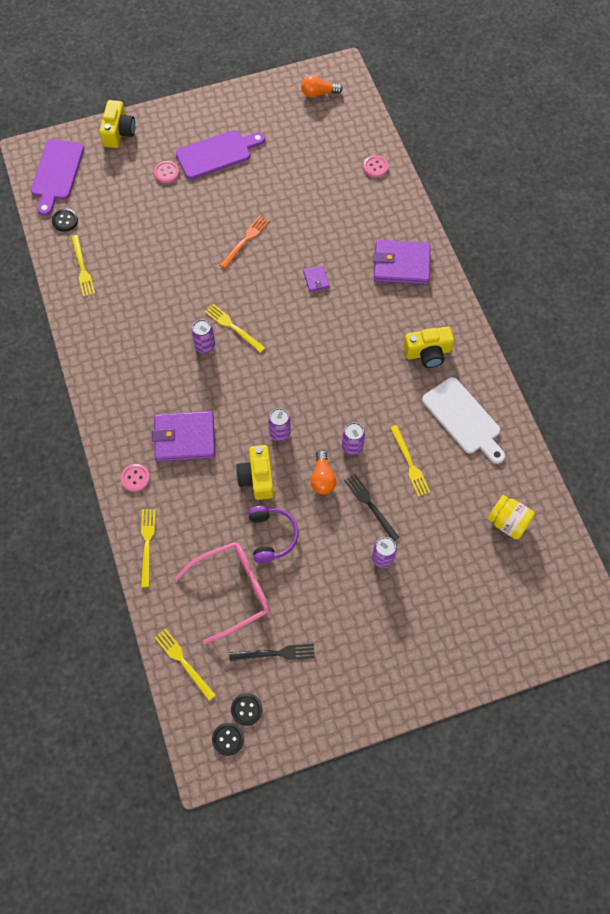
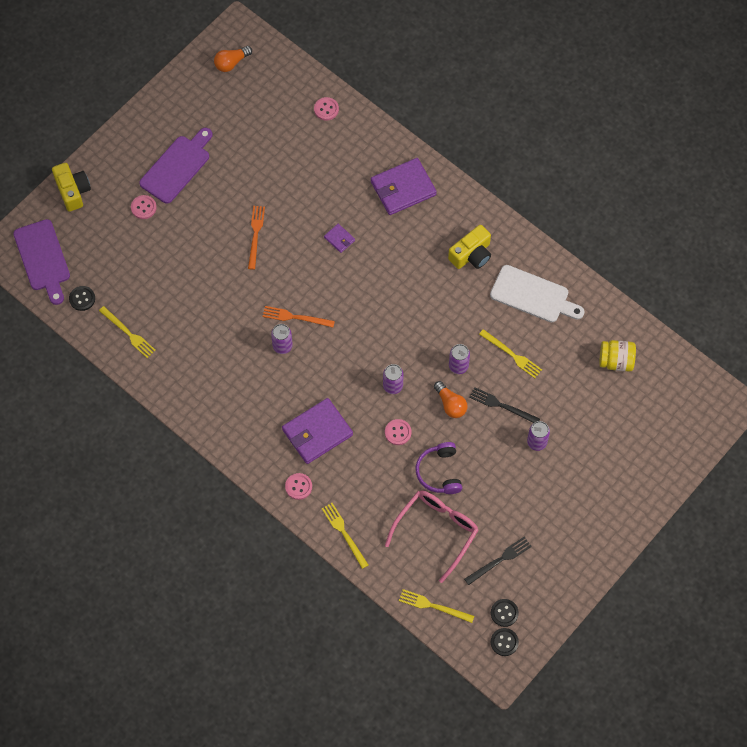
camera: 30 degrees left, 0 degrees up
yellow fork [205,304,265,353] -> orange fork [263,306,335,327]
yellow camera [236,445,274,500] -> pink button [385,419,411,445]
purple headphones [248,506,298,563] -> purple headphones turned 150 degrees counterclockwise [416,442,462,494]

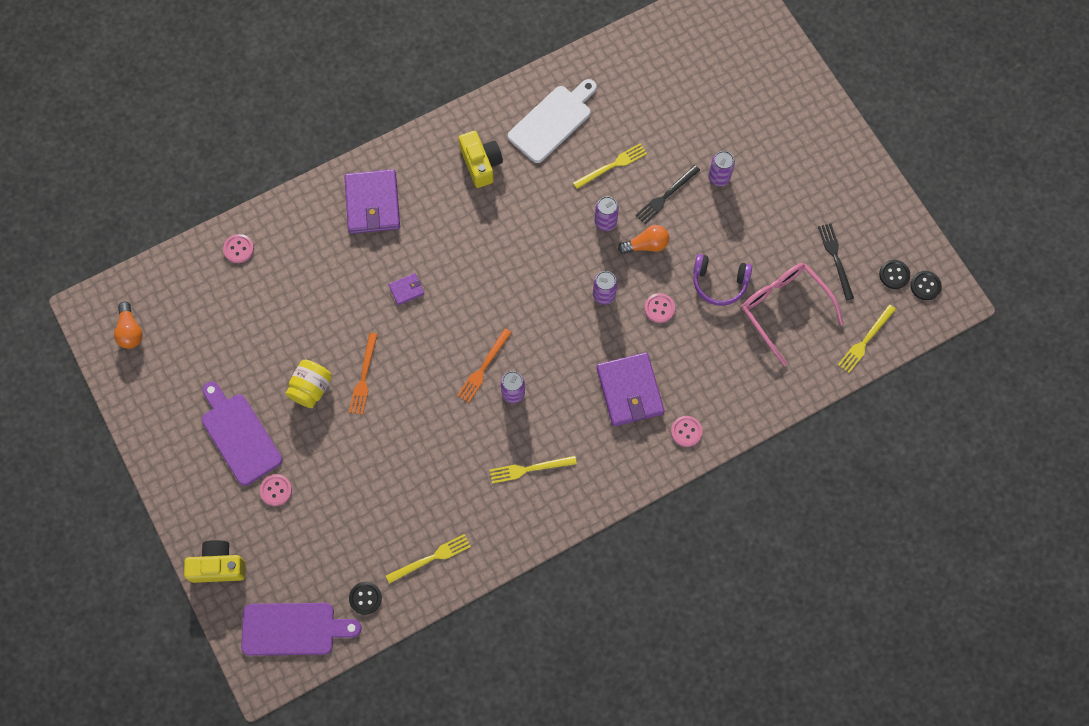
camera: 70 degrees left, 5 degrees up
orange fork [248,206,265,270] -> orange fork turned 105 degrees counterclockwise [349,333,378,415]
yellow fork [322,503,369,569] -> yellow fork moved to [490,456,577,484]
yellow jar [599,340,636,372] -> yellow jar moved to [286,360,332,408]

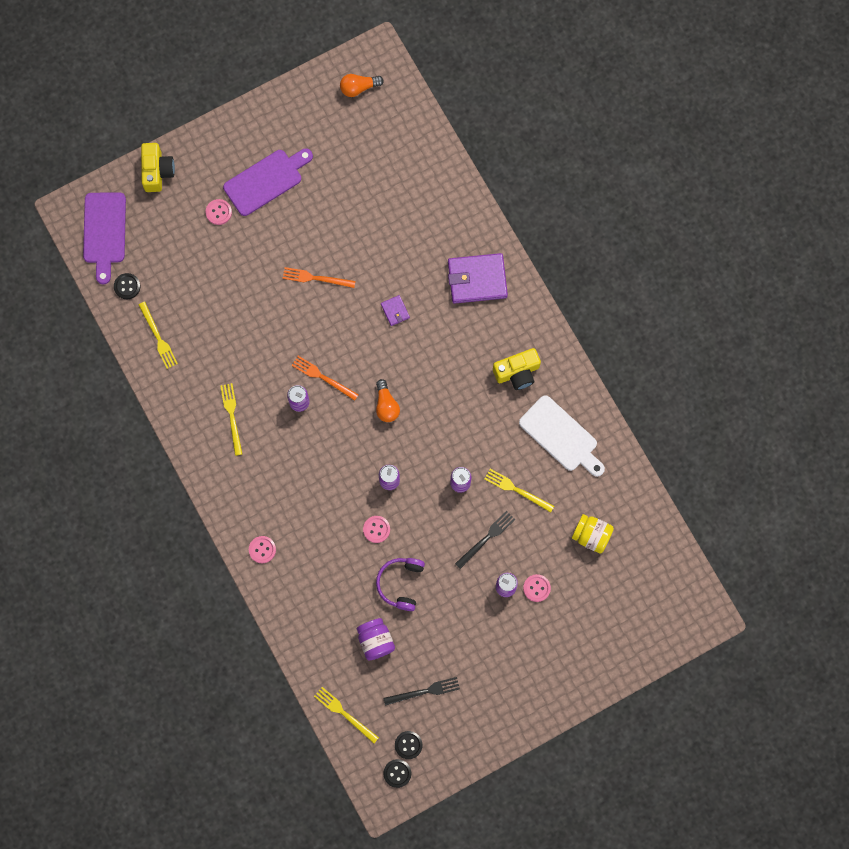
camera: 90 degrees right, 5 degrees up
pink button [223,234,254,263] -> pink button moved to [523,574,551,602]
yellow jar [286,360,332,408] -> yellow jar moved to [572,514,614,554]
yellow fork [573,143,647,189] -> yellow fork turned 150 degrees clockwise [484,469,554,512]
purple wallet [596,352,665,426] -> none
orange light bulb [618,225,669,254] -> orange light bulb moved to [376,379,400,422]
black fork [635,165,700,224] -> black fork turned 90 degrees clockwise [455,511,515,569]
pink glasses [742,263,844,366] -> purple jar [357,618,395,660]

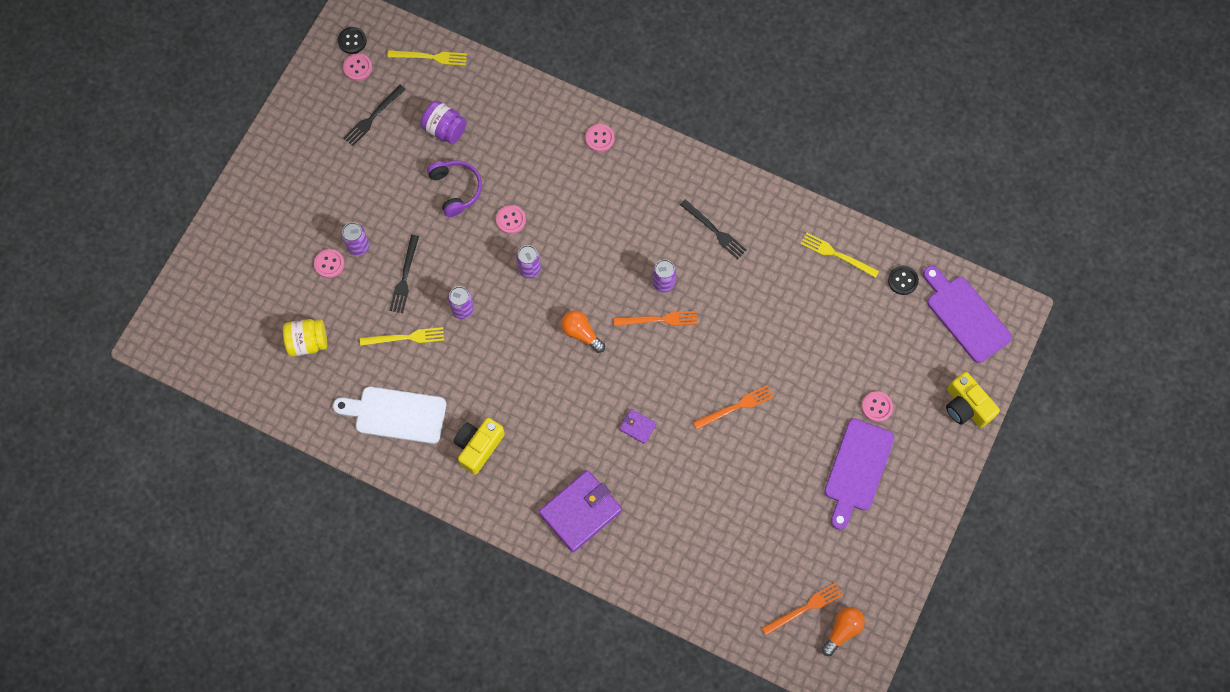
camera: 145 degrees right, 5 degrees down
yellow fork [220,383,243,456] -> black fork [680,199,747,259]
black button [395,731,422,759] -> pink button [343,53,372,81]
none -> orange fork [762,582,843,635]

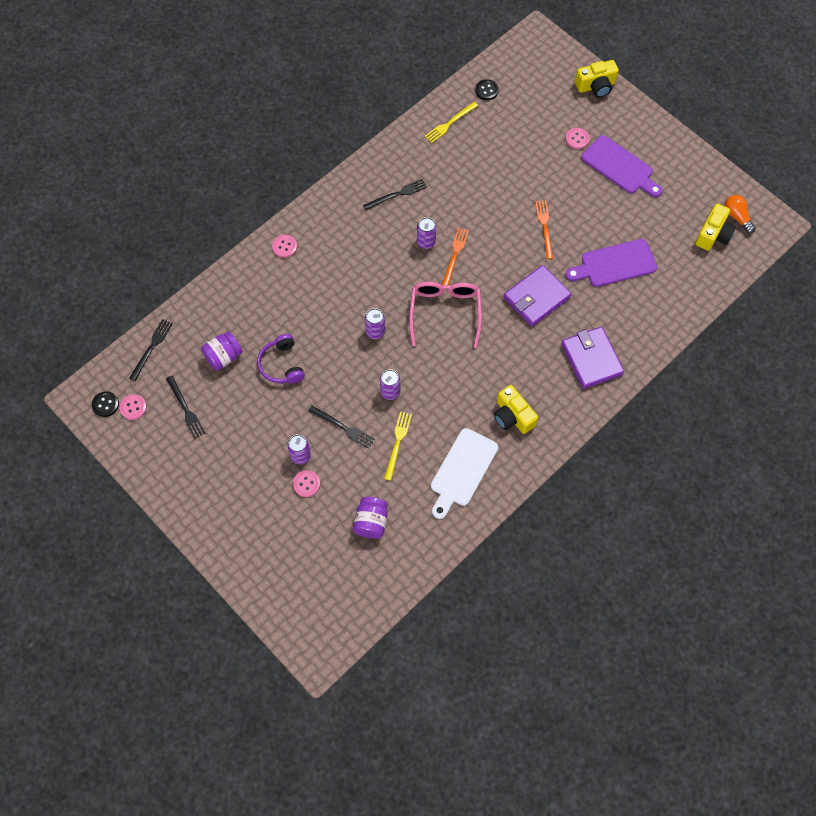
camera: 70 degrees left, 5 degrees down
yellow jar [283,319,327,357] -> purple jar [353,497,388,539]
yellow fork [387,50,467,66] -> black fork [130,319,173,381]
purple headphones [427,160,482,217] -> purple headphones turned 105 degrees counterclockwise [257,334,305,383]
pink button [496,205,526,234] -> none
orange light bulb [561,310,605,353] -> pink glasses [409,282,482,348]
purple wallet [619,409,657,444] -> purple wallet [504,265,571,327], size x2.17
orange fork [762,582,843,635] -> yellow camera [695,203,736,251]
purple cutting board [923,266,1012,363] -> purple cutting board moved to [565,239,657,287]

